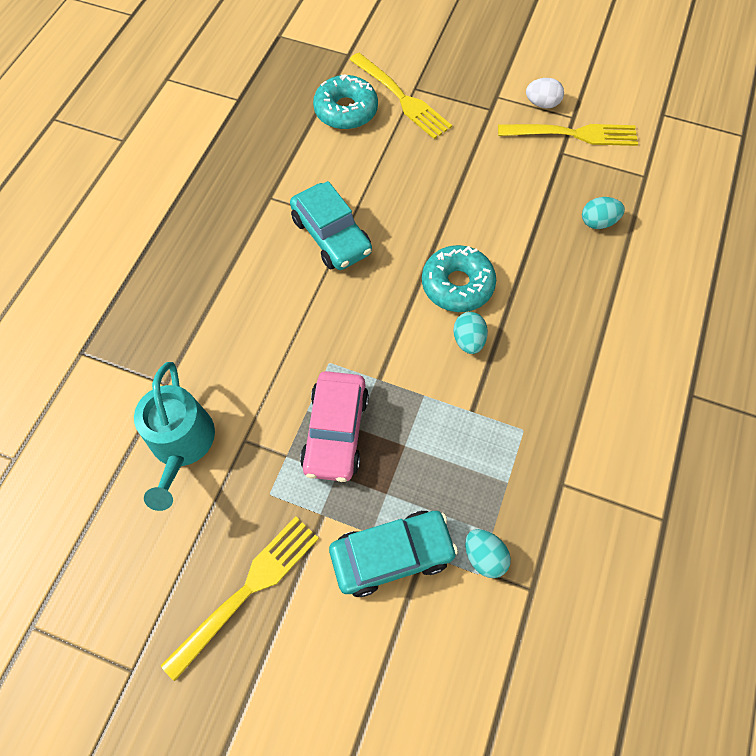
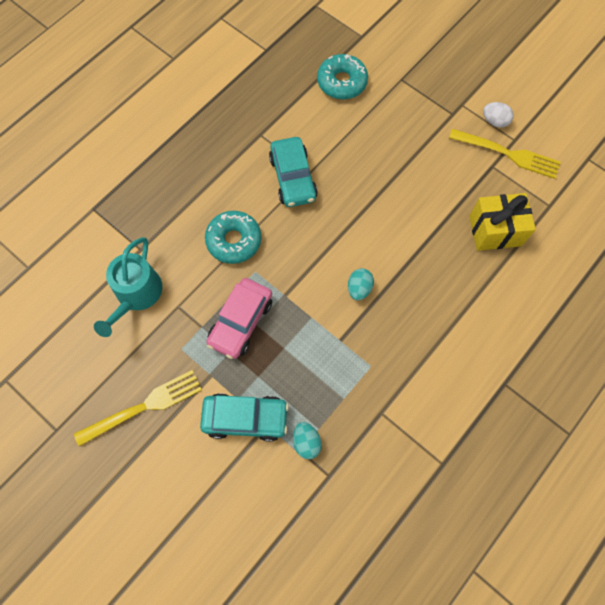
camera: 20 degrees right, 5 degrees up
yellow fork [349,53,452,139] -> none
turquoise donut [422,245,496,312] -> turquoise donut moved to [205,211,261,264]
turquoise egg [582,197,625,229] -> yellow gift [469,193,536,251]

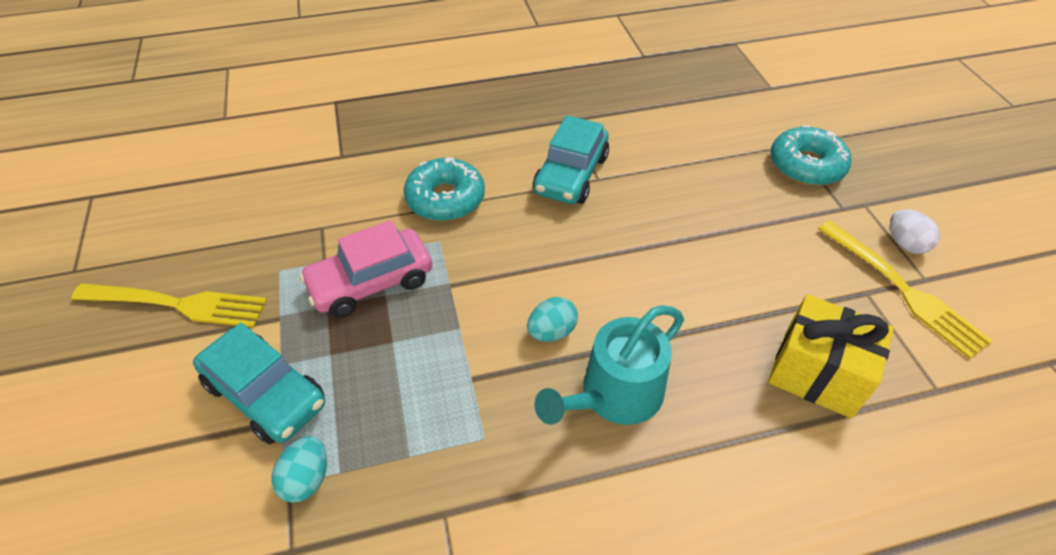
camera: 35 degrees right, 20 degrees down
turquoise watering can [94,237,162,337] -> turquoise watering can moved to [535,305,684,425]
turquoise donut [317,54,368,99] -> turquoise donut moved to [770,125,851,186]

